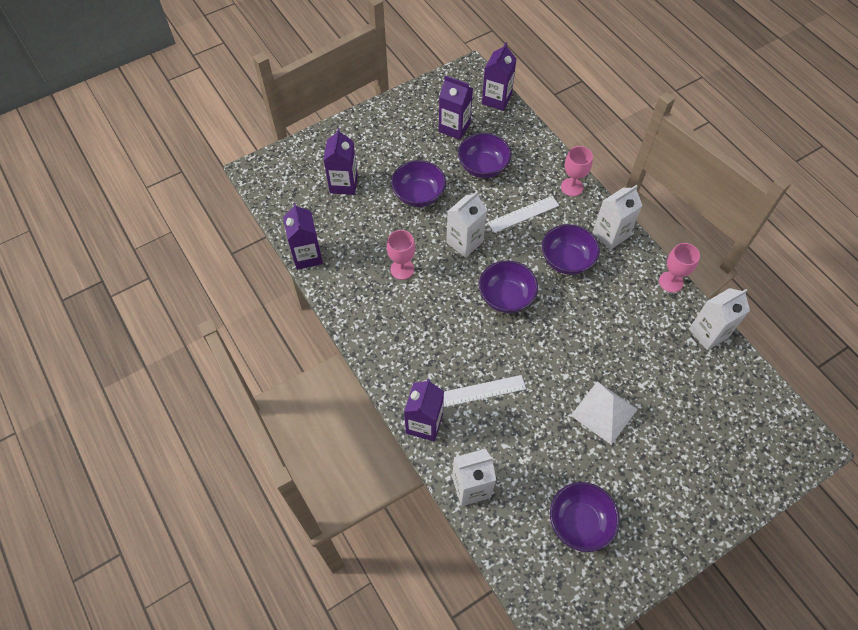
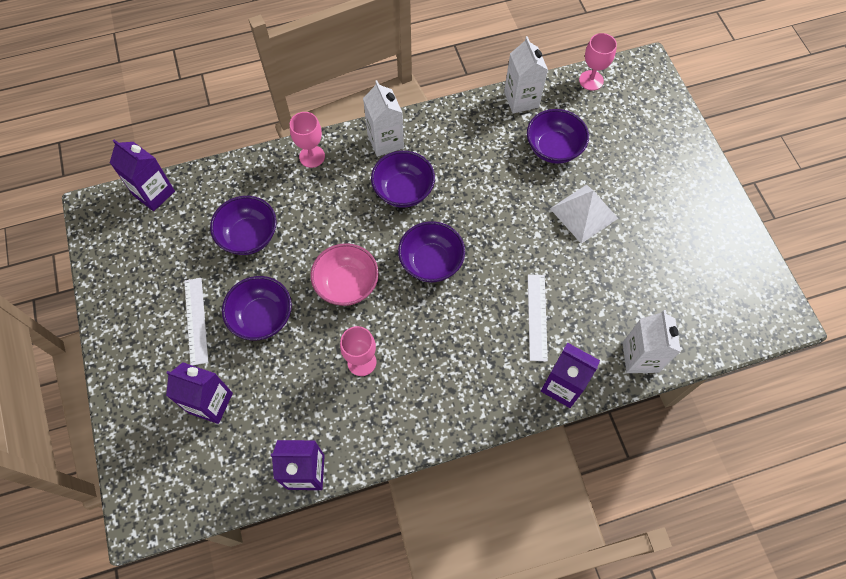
camera: 75 degrees left, 5 degrees up
purple carton [439,75,473,140] -> none
white carton [446,191,487,258] -> pink bowl [311,243,379,306]
white ruler [488,196,559,233] -> white ruler moved to [184,278,208,366]
purple bowl [550,482,620,552] -> purple bowl moved to [527,109,589,164]
pink goblet [659,243,700,293] -> pink goblet moved to [579,33,617,91]

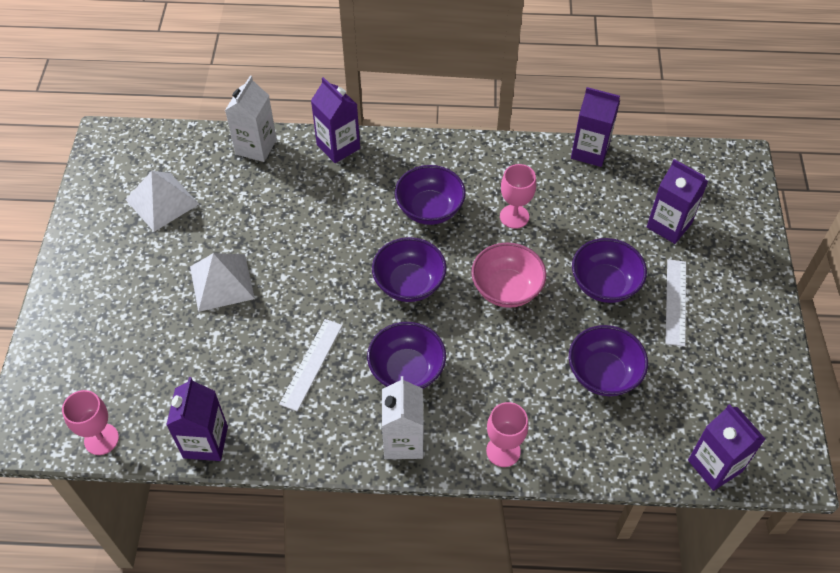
camera: 160 degrees left, 10 degrees down
white carton [504,36,548,114] -> purple carton [166,377,228,461]
purple bowl [527,109,589,164] -> purple bowl moved to [395,165,466,225]
white ruler [528,274,548,361] -> white ruler moved to [279,319,343,411]
none -> white pyramid [125,171,199,232]

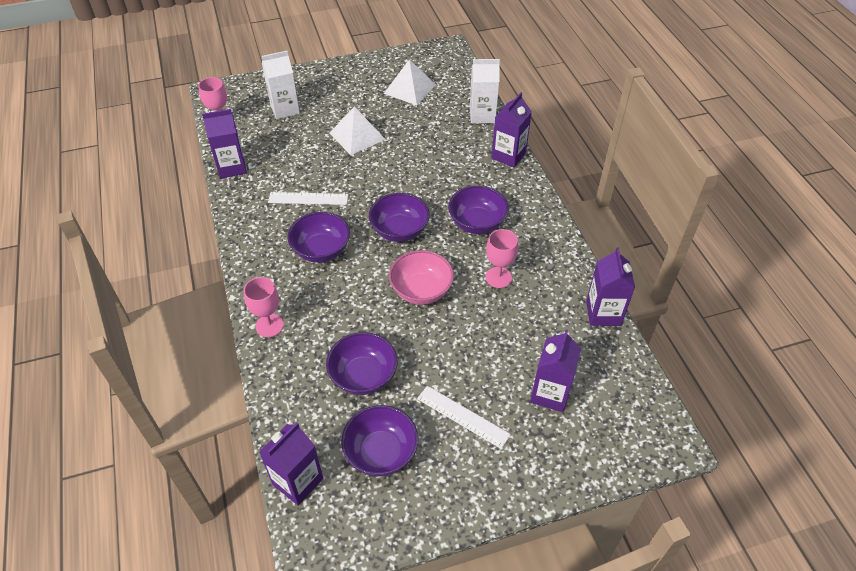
camera: 70 degrees right, 5 degrees down
white carton [382,376,424,459] -> white carton moved to [262,51,300,119]
purple bowl [572,238,647,303] -> purple bowl moved to [341,405,418,476]
white ruler [665,259,686,347] -> white ruler turned 45 degrees clockwise [417,386,511,449]

